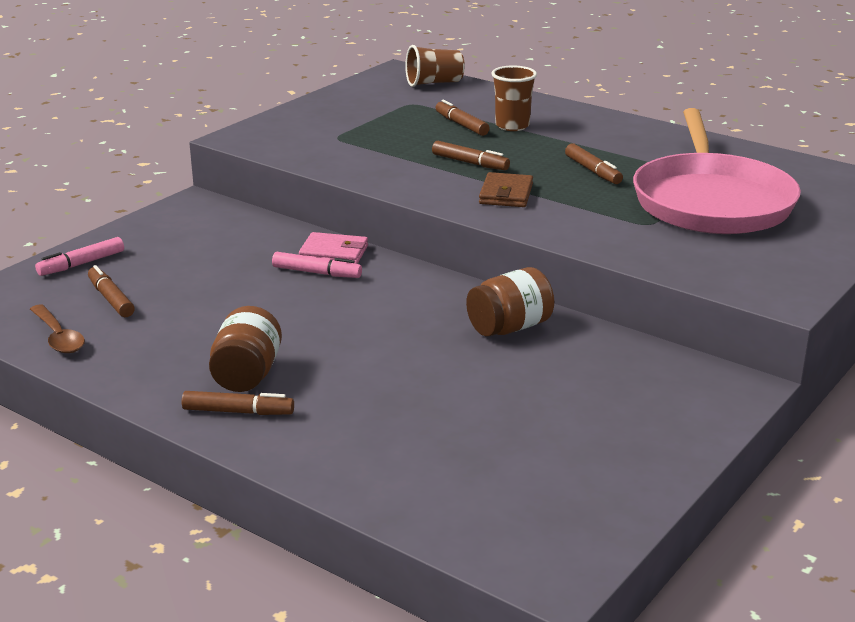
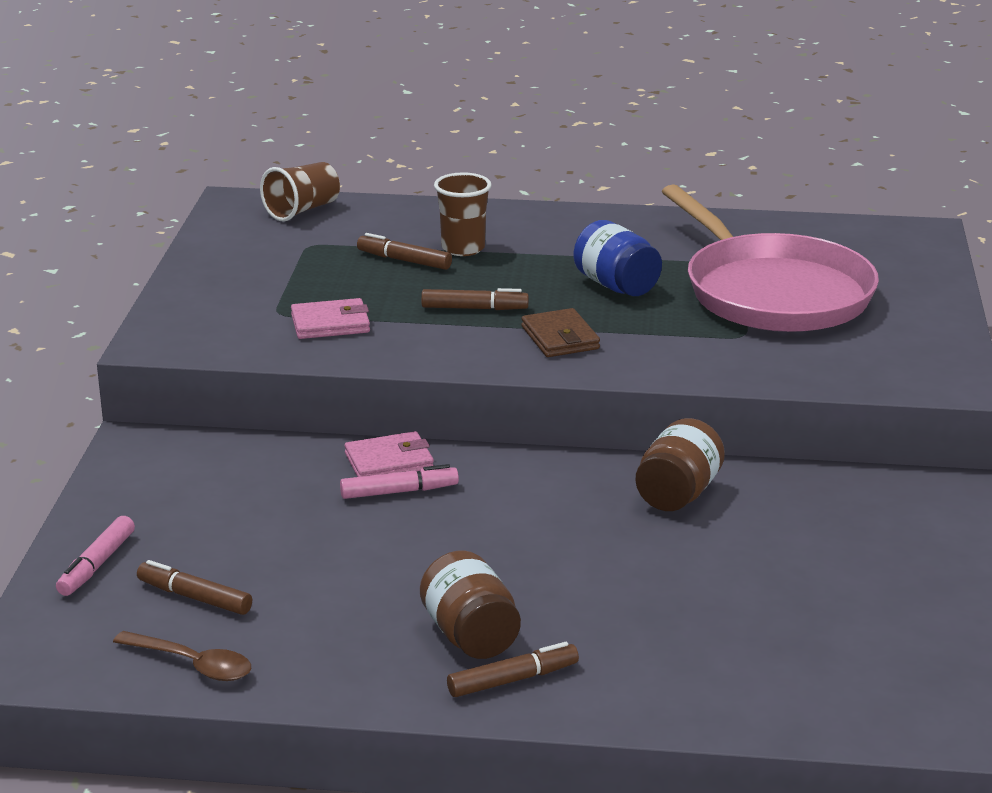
camera: 30 degrees left, 0 degrees up
brown marker [565,143,623,184] -> blue jar [573,220,662,296]
none -> pink wallet [291,298,370,339]

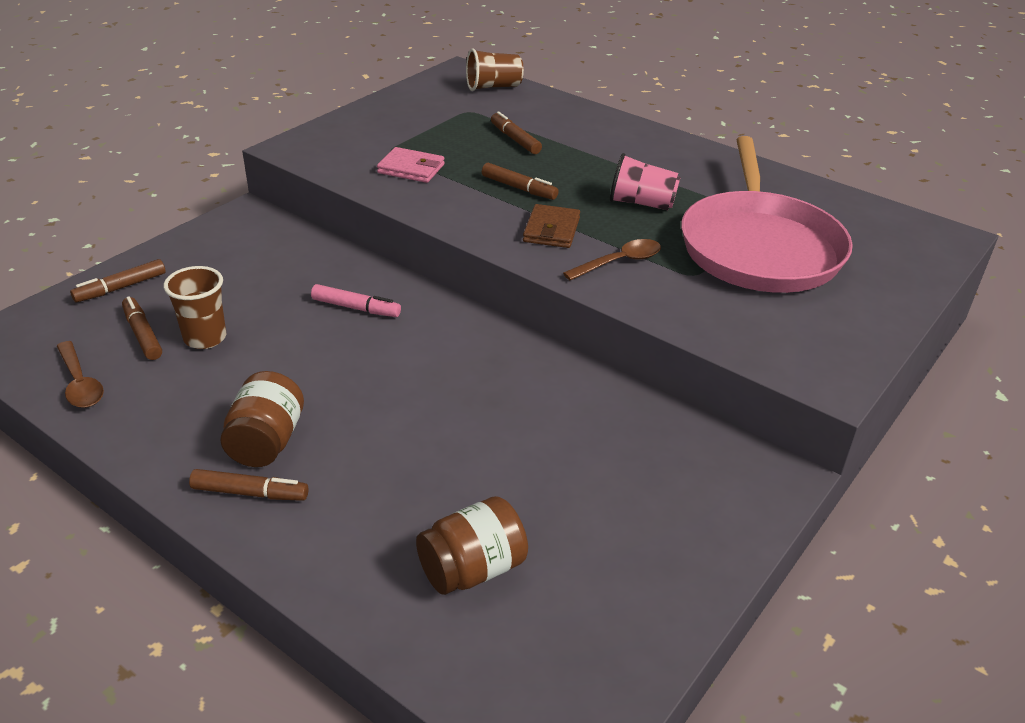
camera: 30 degrees right, 10 degrees up
pink marker [56,516,135,596] -> brown marker [70,259,166,302]
pink wallet [344,431,434,477] -> none
brown cup [434,173,492,256] -> brown cup moved to [163,266,226,349]
blue jar [573,220,662,296] -> pink cup [610,153,681,210]
brown jar [635,418,725,511] -> brown jar moved to [416,496,528,595]
none -> brown spoon [563,239,661,280]

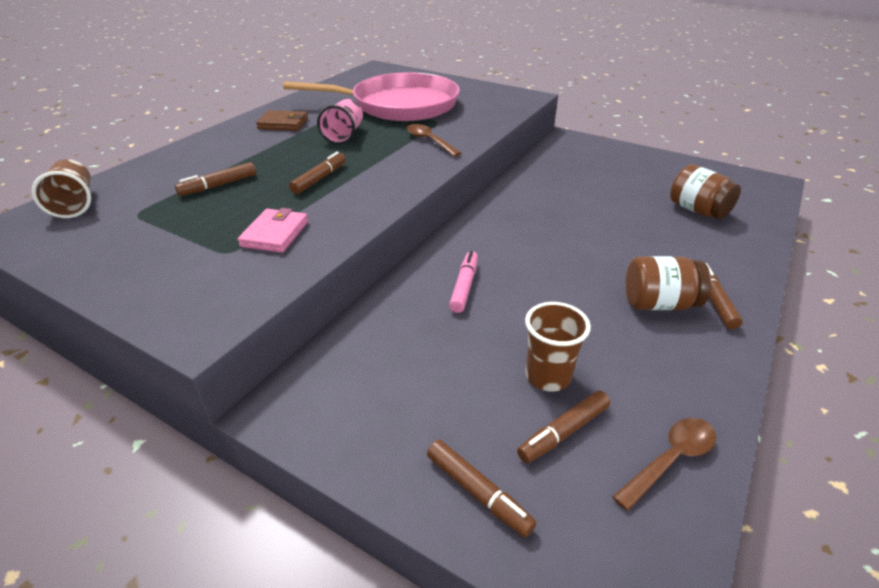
camera: 95 degrees left, 0 degrees up
brown wallet [523,204,580,248] -> brown wallet moved to [256,110,308,131]

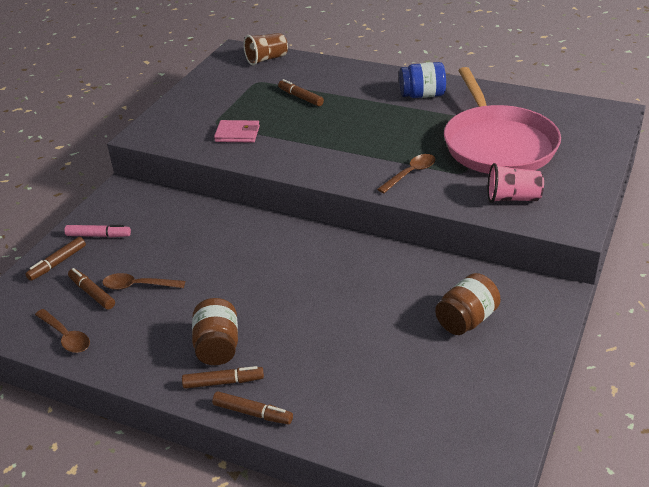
camera: 85 degrees right, 0 degrees up
brown wallet [256,110,308,131] -> blue jar [399,62,446,98]
brown marker [289,152,346,194] -> brown marker moved to [212,391,293,425]
pink cup [317,99,363,145] -> pink cup moved to [488,163,544,203]
pink marker [449,251,478,313] -> pink marker moved to [64,225,131,237]
brown cup [525,302,591,392] -> brown spoon [102,273,185,290]
brown jar [670,164,741,220] -> brown jar moved to [435,273,501,335]

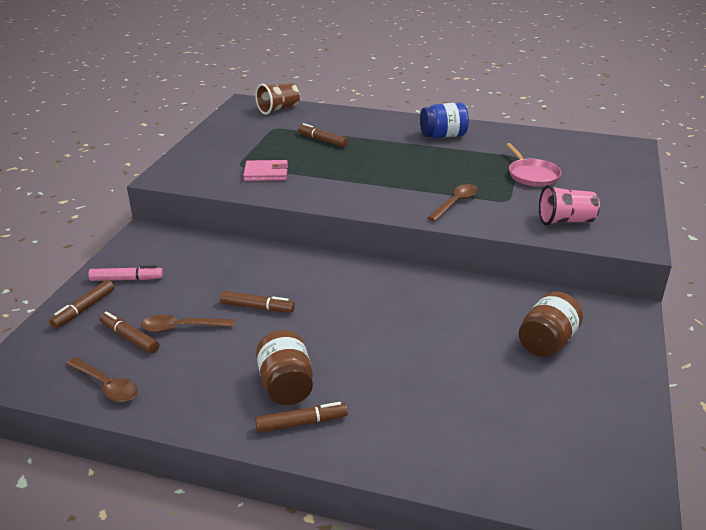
camera: 10 degrees left, 5 degrees down
brown marker [212,391,293,425] -> brown marker moved to [220,291,295,312]
pink pan [444,67,561,174] -> pink pan [506,143,562,186], size x0.45

